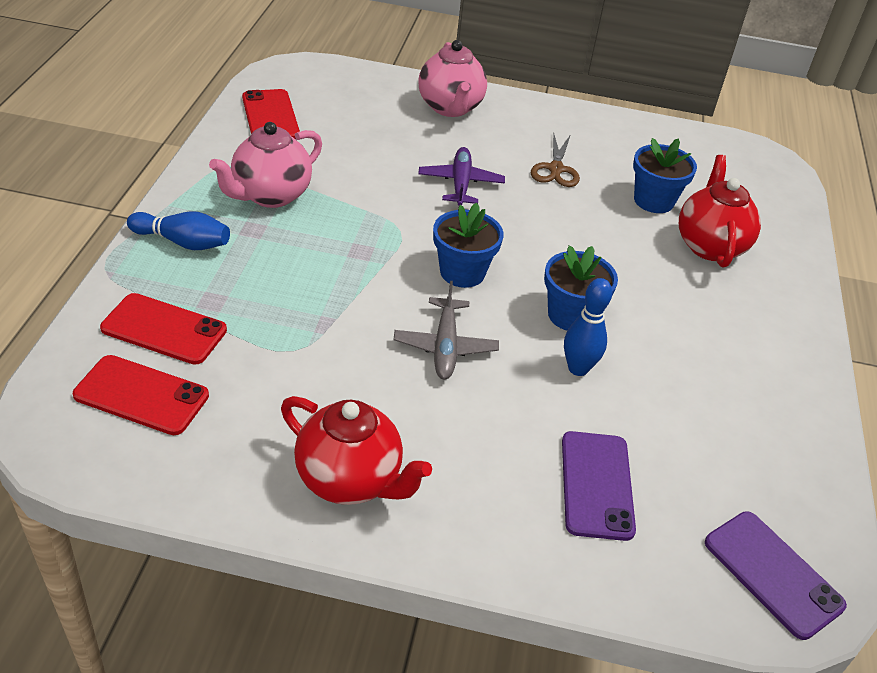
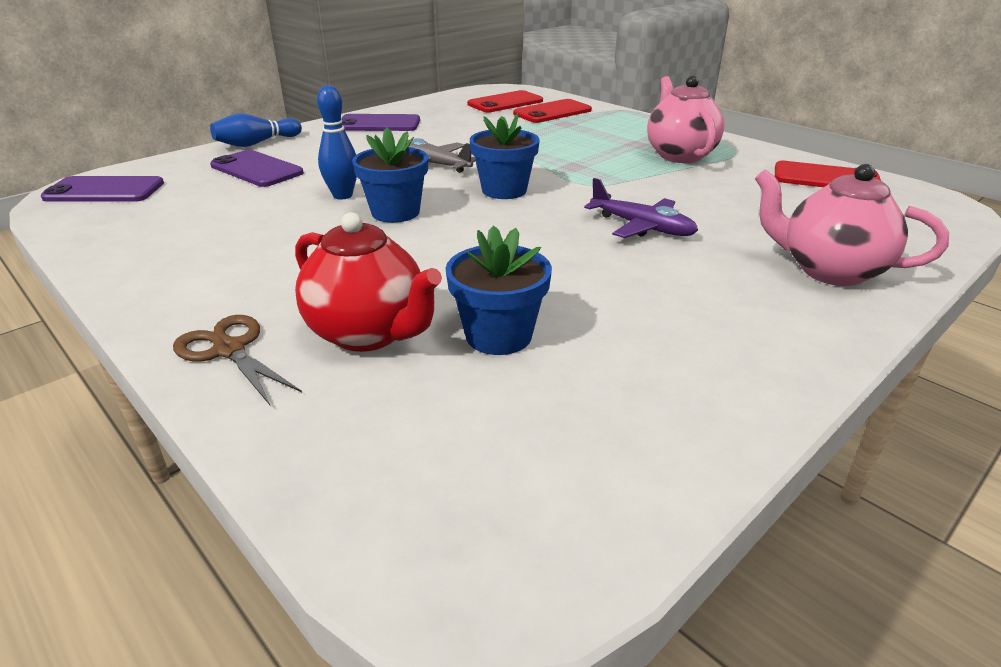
camera: 130 degrees right, 10 degrees down
blue bowling pin [127,211,230,250] -> blue bowling pin moved to [210,113,302,147]
red teapot [281,396,432,505] -> purple phone [341,114,420,131]
brown scissors [531,133,580,187] -> brown scissors moved to [173,315,302,405]

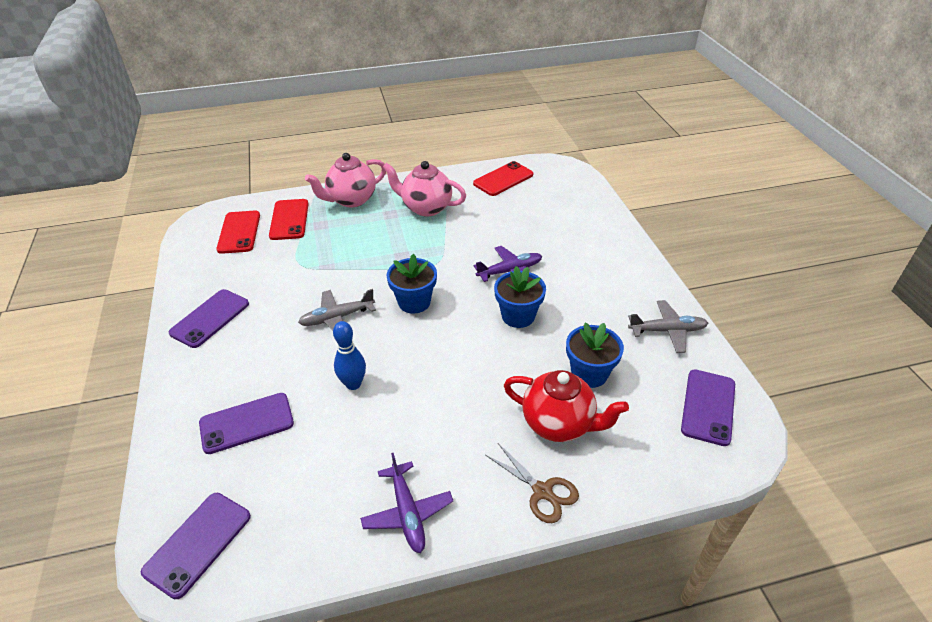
camera: 60 degrees left, 10 degrees up
brown scissors [173,315,302,405] -> brown scissors turned 120 degrees counterclockwise [486,443,579,523]
blue bowling pin [210,113,302,147] -> none
red teapot [295,212,442,352] -> red teapot turned 45 degrees clockwise [504,370,629,442]
blue flower pot [352,128,428,223] -> blue flower pot moved to [494,266,546,328]
pink teapot [755,164,949,286] -> pink teapot moved to [305,153,386,208]
none -> purple plane [360,453,453,553]
none -> grey plane [628,300,708,353]
none -> purple phone [681,369,735,446]

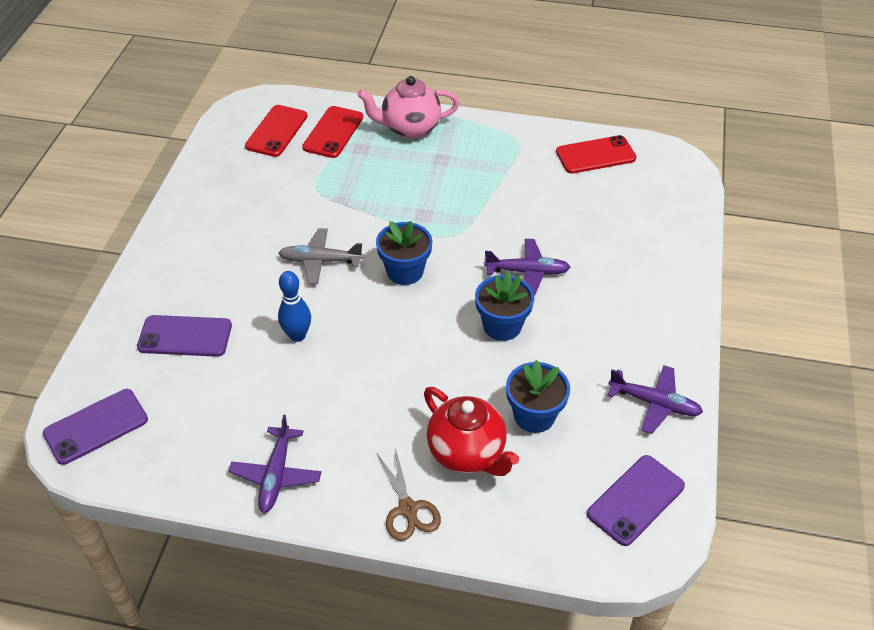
camera: 25 degrees right, 5 degrees up
purple phone [169,289,249,348] -> none
pink teapot [383,161,466,216] -> none
grey plane [628,300,708,353] -> purple plane [607,365,703,434]

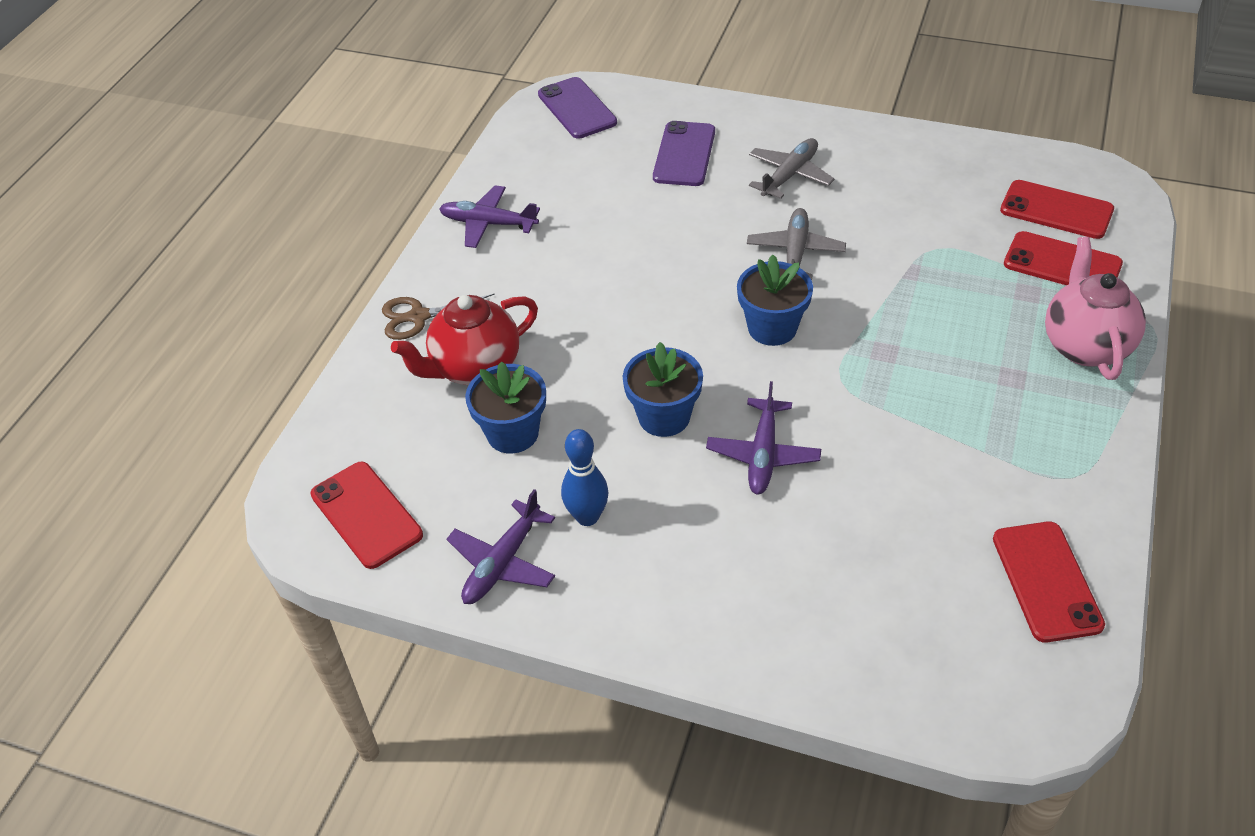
camera: 100 degrees right, 0 degrees up
blue bowling pin [278,271,311,342] -> blue bowling pin moved to [561,429,608,526]
purple phone [587,455,685,546] -> red phone [311,462,423,569]
none -> grey plane [749,138,835,199]

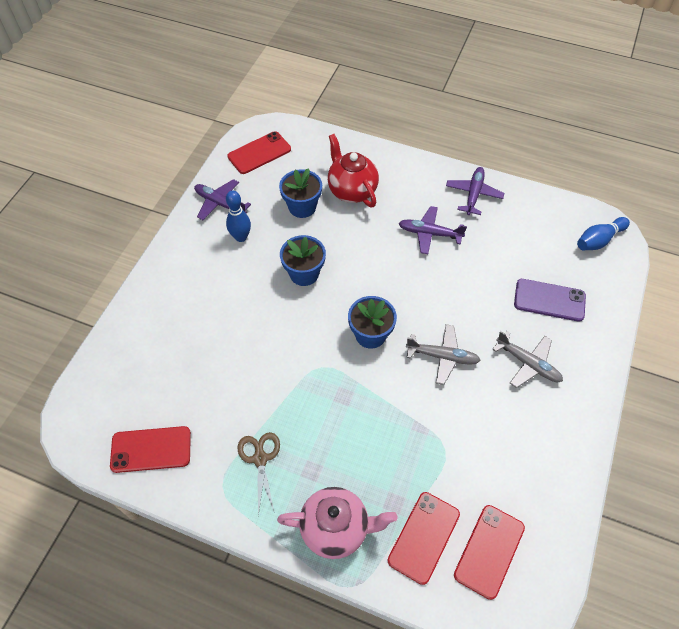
camera: 90 degrees right, 10 degrees up
brown scissors [382,294,495,340] -> brown scissors moved to [238,432,280,516]
purple phone [538,77,617,139] -> blue bowling pin [577,217,630,250]
purple plane [706,381,821,494] -> purple plane moved to [398,206,467,254]

